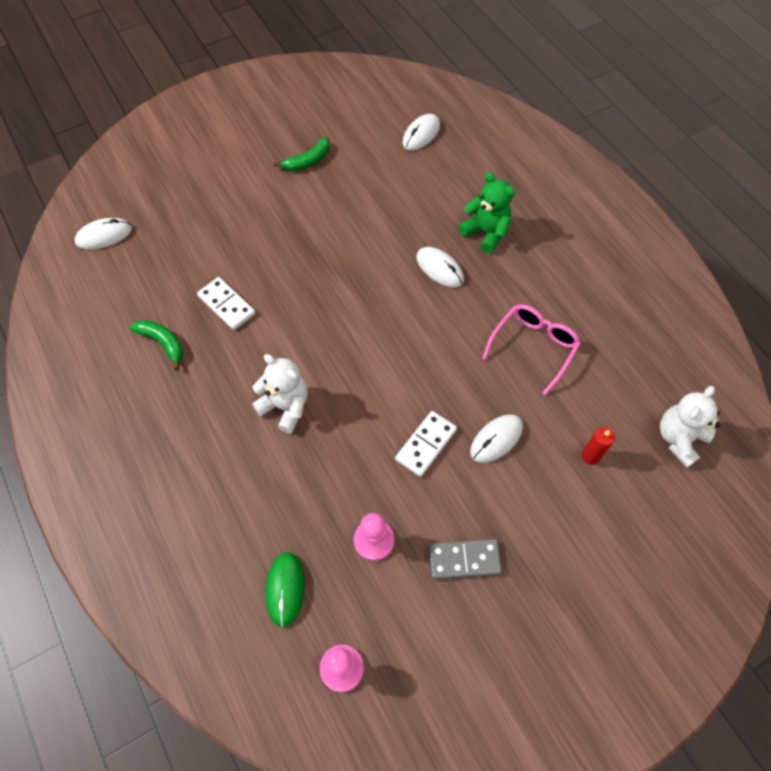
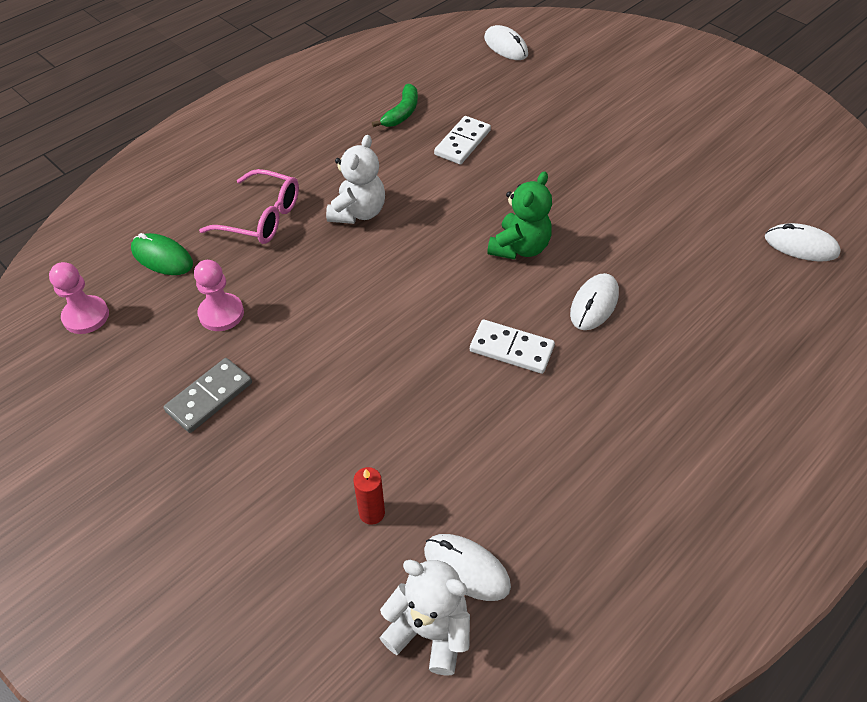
camera: 75 degrees right, 10 degrees down
green mouse [266,552,305,627] -> green mouse turned 45 degrees clockwise [131,233,193,275]
green banana [274,137,330,171] -> none
white domino [395,411,457,477] -> white domino moved to [470,319,555,374]
grey domino [429,539,502,579] -> grey domino turned 60 degrees clockwise [163,358,252,433]
green teddy bear [459,172,515,253] -> green teddy bear moved to [487,171,552,260]
white mouse [470,414,523,463] -> white mouse moved to [424,534,511,601]
pink glasses [482,304,581,395] -> pink glasses moved to [199,169,299,244]

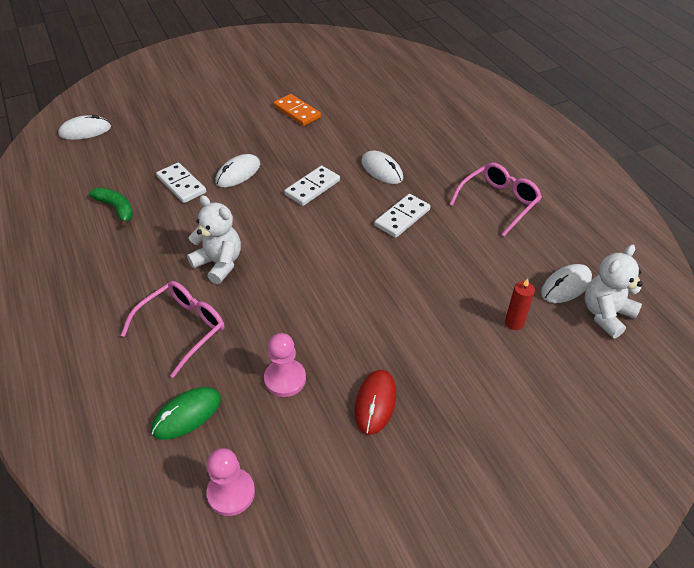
camera: 70 degrees left, 5 degrees down
grey domino [163,358,252,433] -> red mouse [355,370,396,435]
green teddy bear [487,171,552,260] -> white domino [284,166,340,206]
white mouse [765,223,841,261] -> white mouse moved to [215,154,260,187]
none -> orange domino [273,94,321,126]
none -> pink glasses [450,163,542,236]

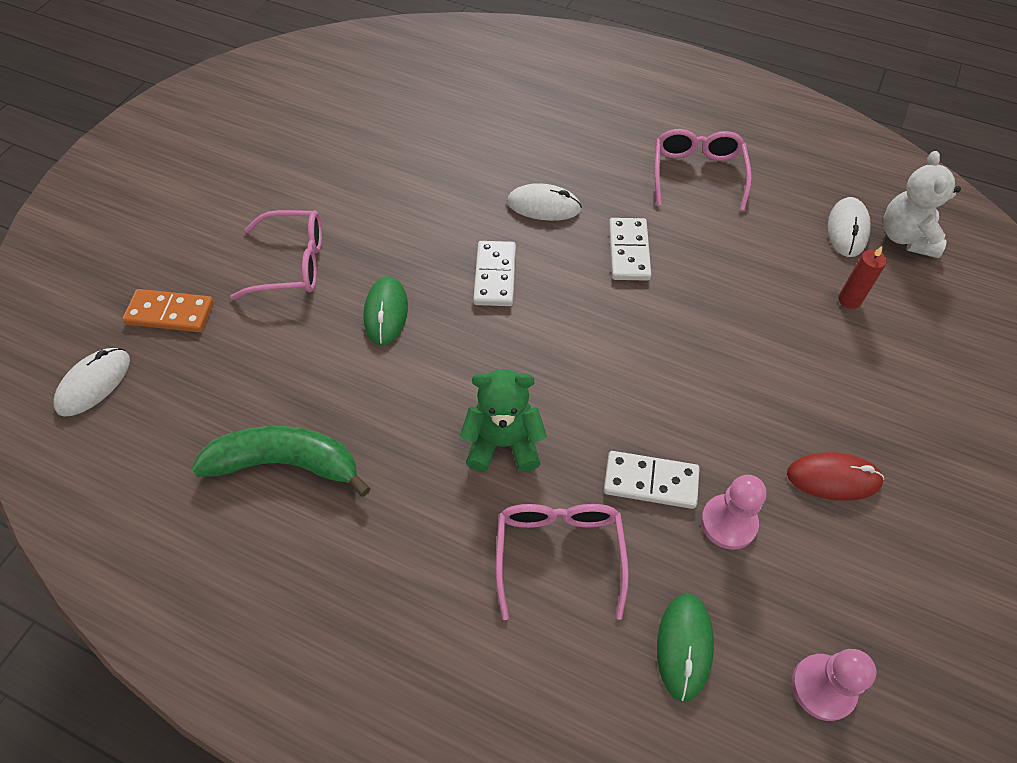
camera: 40 degrees left, 10 degrees up
green banana [89,188,133,228] -> green banana [192,426,371,497], size x1.61
white domino [156,163,206,203] -> white domino moved to [604,451,700,509]
white teddy bear [187,195,241,284] -> green teddy bear [460,369,547,472]
white mouse [215,154,260,187] -> green mouse [364,276,408,345]
orange domino [273,94,321,126] -> orange domino moved to [122,289,214,332]
red mouse [355,370,396,435] -> red mouse turned 60 degrees counterclockwise [787,452,884,501]
none -> pink glasses [230,210,322,300]

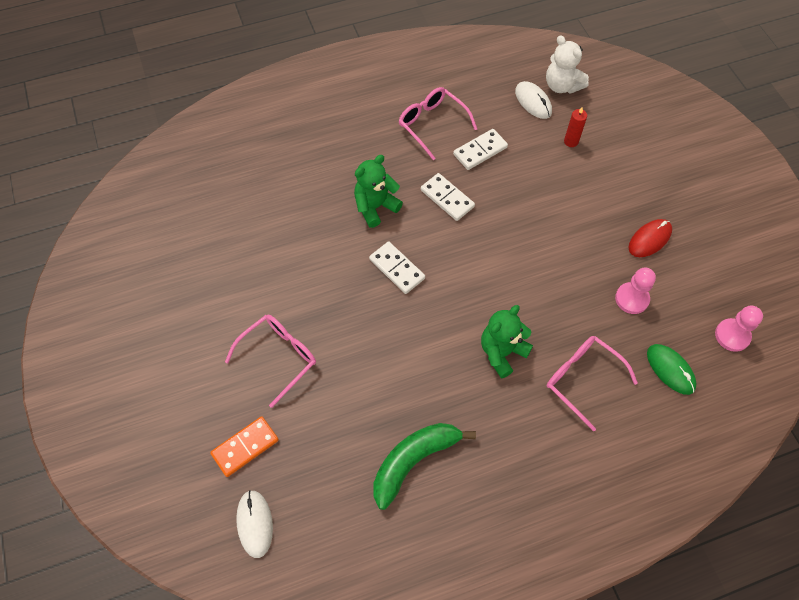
camera: 45 degrees left, 5 degrees up
green mouse [364,276,408,345] -> none
white mouse [507,183,582,221] -> green teddy bear [354,155,403,228]
white domino [604,451,700,509] -> white domino moved to [453,129,508,170]

